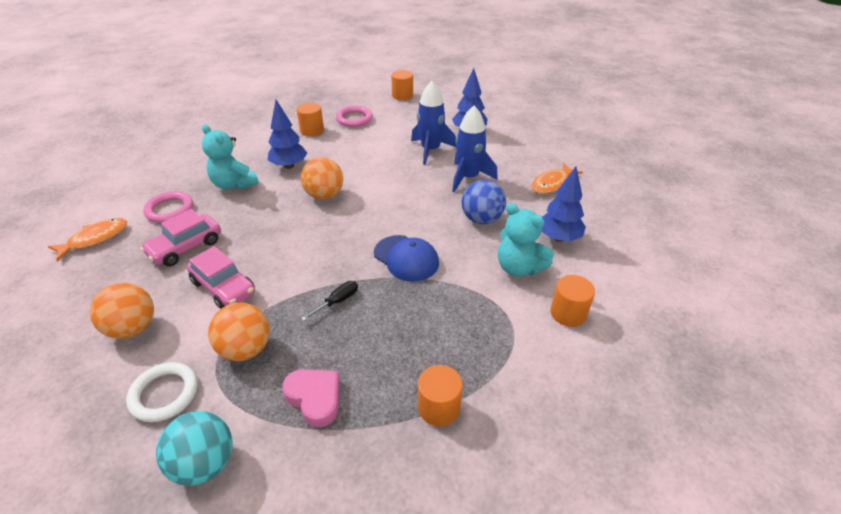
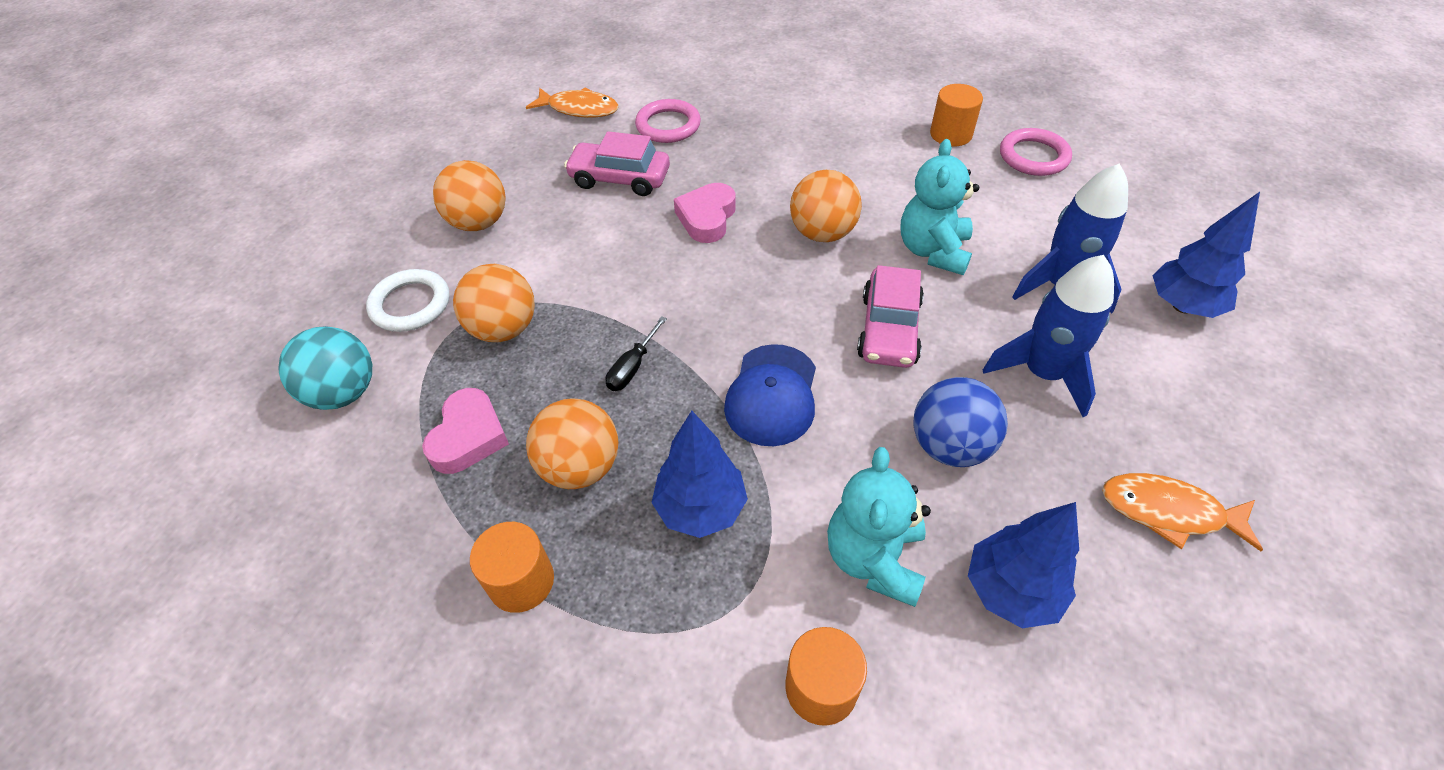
camera: 60 degrees right, 10 degrees up
pink car [187,246,255,309] -> pink car moved to [857,265,924,368]
turquoise teddy bear [202,124,259,190] -> turquoise teddy bear moved to [900,139,979,275]
blue tree [268,100,307,169] -> blue tree moved to [651,411,748,538]
black screwdriver [301,281,358,321] -> black screwdriver turned 105 degrees clockwise [606,316,667,391]
orange cylinder [391,70,413,100] -> none
none -> orange ball [526,398,618,489]
none -> pink heart [674,183,736,243]

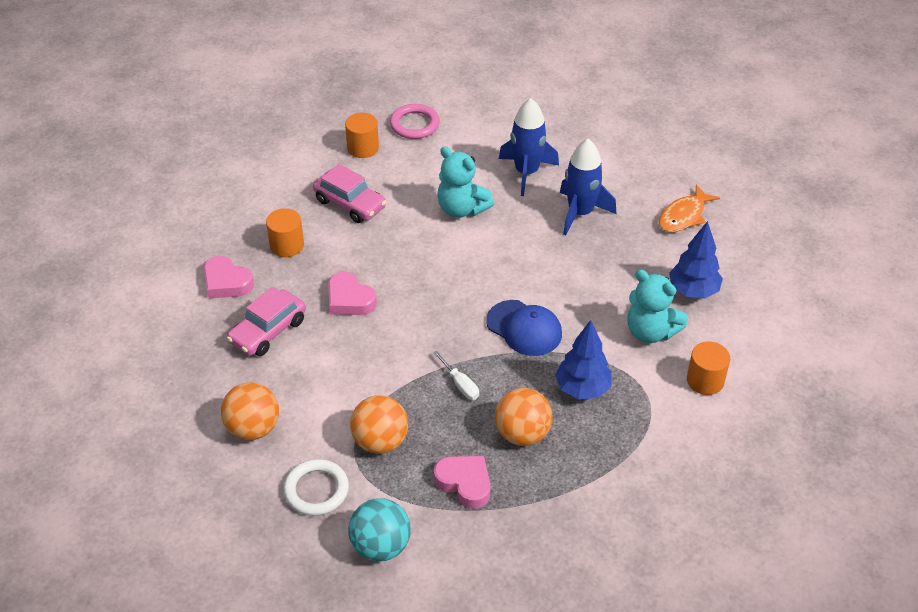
camera: 65 degrees left, 5 degrees down
orange cylinder [470,522,554,613] -> orange cylinder moved to [266,208,304,257]
orange fish [526,88,619,118] -> none
black screwdriver [606,316,667,391] -> white screwdriver [433,351,479,400]
pink ring [635,99,701,143] -> pink heart [204,256,254,299]
orange ball [790,170,862,242] -> none
pink car [857,265,924,368] -> pink car moved to [313,164,386,223]
blue ball [913,377,1008,467] -> none
blue tree [1152,192,1260,318] -> none

